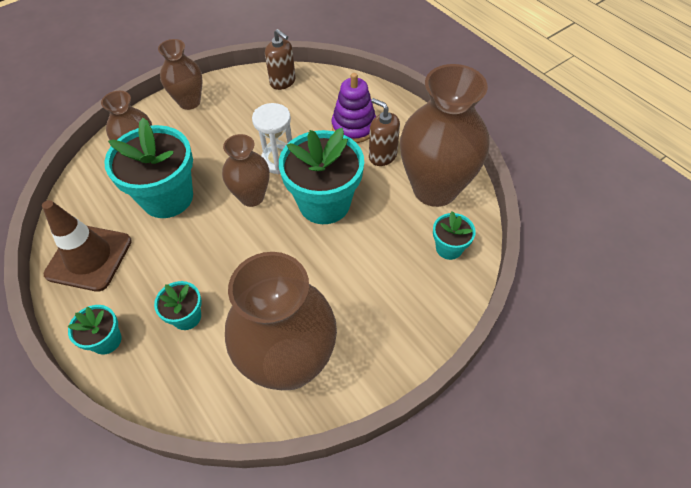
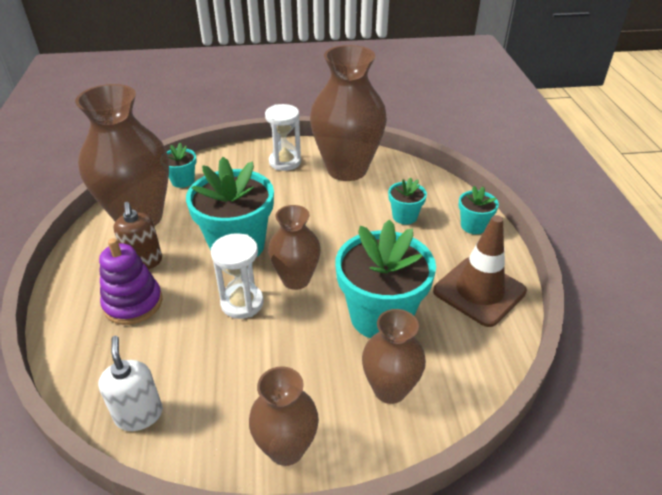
camera: 150 degrees left, 15 degrees down
brown soap dispenser [265,29,296,90] -> white soap dispenser [98,336,163,431]
none -> white hourglass [265,104,301,171]

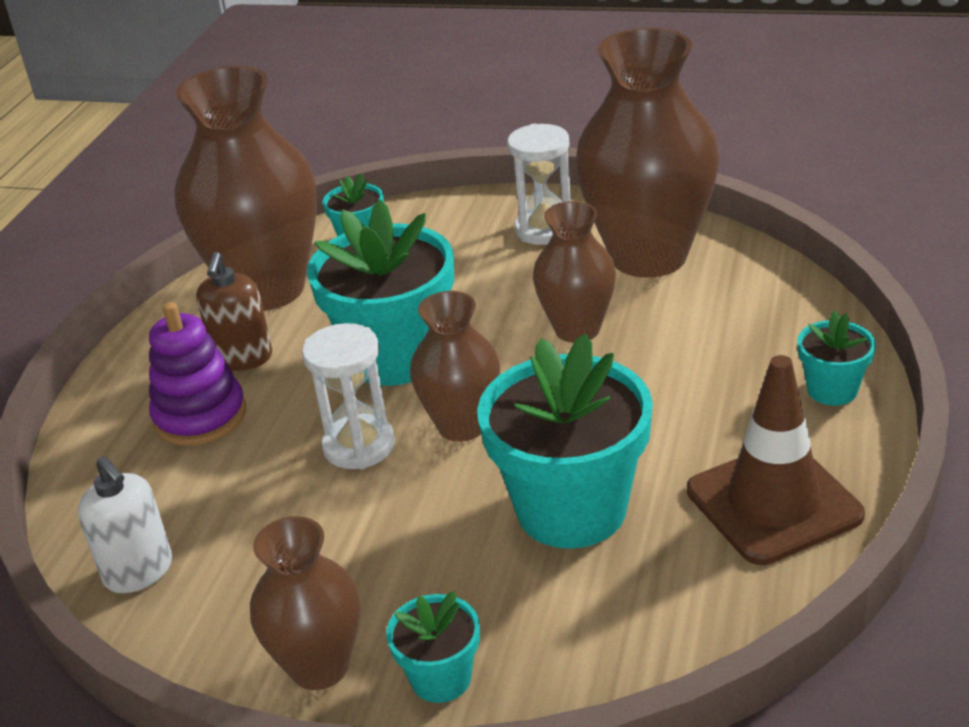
camera: 25 degrees right, 5 degrees down
white soap dispenser [98,336,163,431] -> white soap dispenser turned 135 degrees clockwise [78,456,172,593]
brown vase [362,309,426,404] -> brown vase moved to [533,201,616,343]
turquoise flower pot [388,177,427,225] -> turquoise flower pot moved to [386,591,480,703]

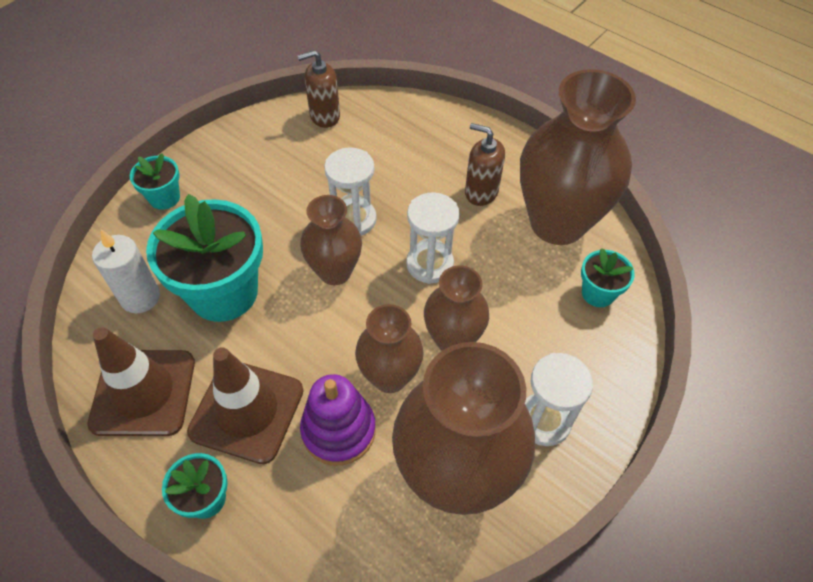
camera: 110 degrees right, 20 degrees up
white soap dispenser [78,456,172,593] -> brown soap dispenser [298,50,340,128]
purple stacking toy [149,302,246,446] -> purple stacking toy moved to [300,374,376,466]
brown vase [250,516,360,690] -> brown vase moved to [424,265,489,351]
turquoise flower pot [307,199,454,386] -> white hourglass [406,192,460,284]
none -> white candle [92,229,160,313]
none -> brown traffic cone [187,347,304,464]

